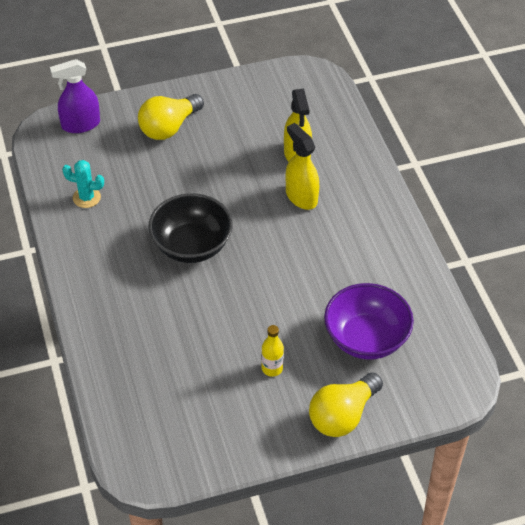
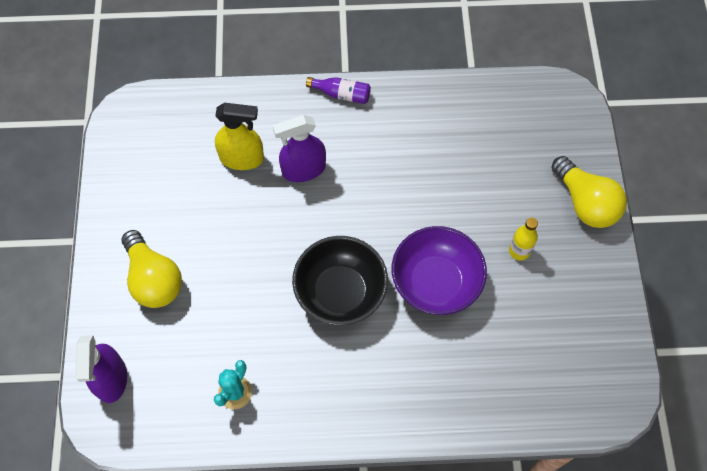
camera: 75 degrees left, 15 degrees up
yellow spray bottle [286,123,319,210] -> purple spray bottle [272,115,326,182]
purple bowl [324,283,414,360] -> purple bowl moved to [392,226,487,315]
none -> purple bottle [306,77,371,104]

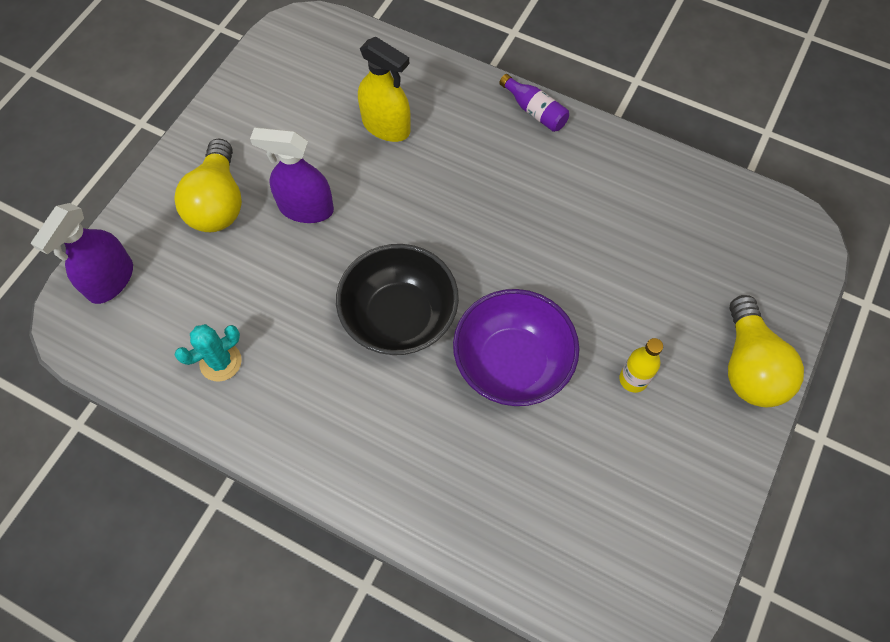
camera: 30 degrees right, 0 degrees up
purple spray bottle [272,115,326,182] -> purple spray bottle moved to [250,128,334,223]

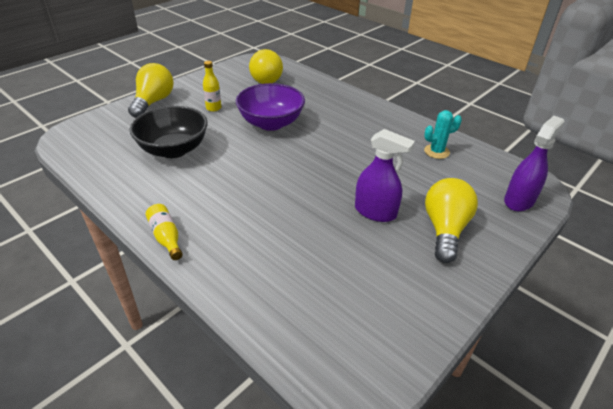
camera: 165 degrees left, 25 degrees down
black bowl [336,244,459,355] -> black bowl moved to [130,106,208,158]
yellow spray bottle [358,37,411,142] -> none
purple bottle [499,74,569,132] -> yellow bottle [146,204,183,260]
none -> yellow light bulb [249,49,283,84]

